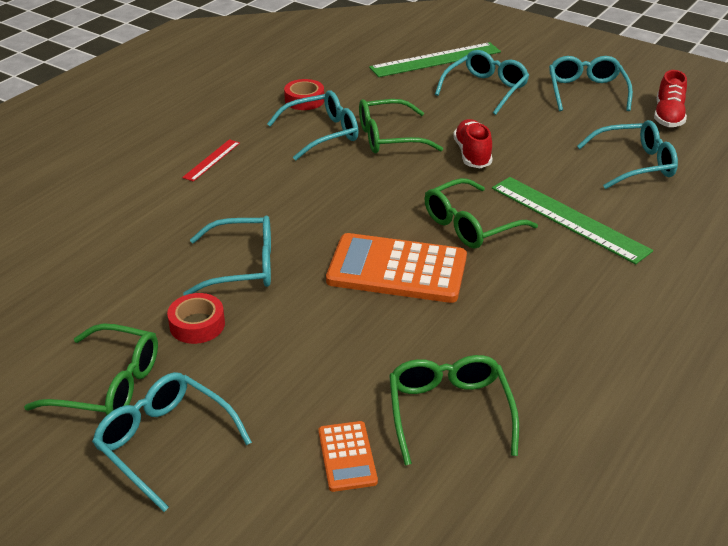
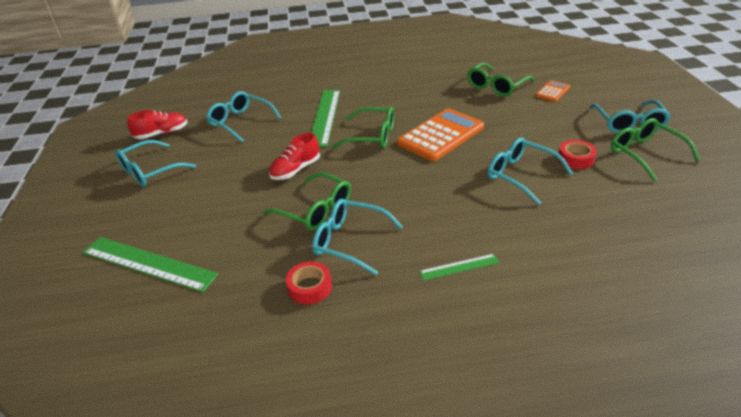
camera: 130 degrees left, 0 degrees up
red ruler [182,139,240,182] -> green ruler [419,254,500,281]
orange calculator [326,233,467,303] -> orange calculator turned 105 degrees counterclockwise [397,108,484,161]
turquoise glasses [435,50,529,115] -> none

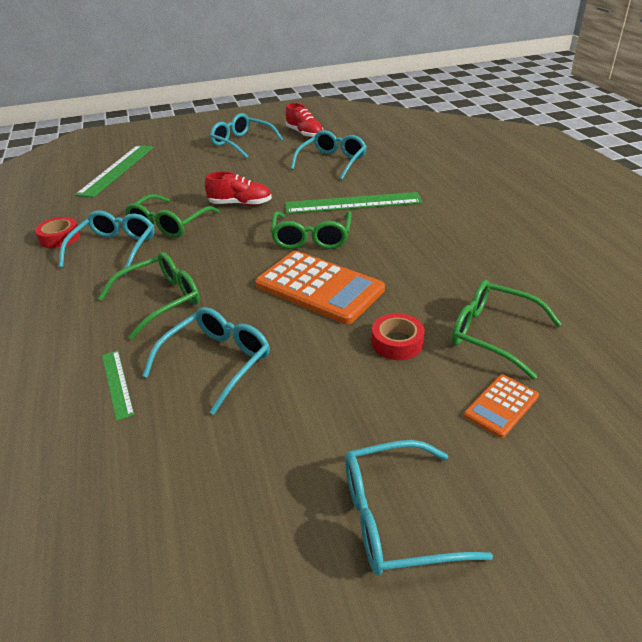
camera: 80 degrees right, 0 degrees up
red shoe [269,133,320,180] -> red shoe turned 150 degrees clockwise [205,172,272,206]
green ruler [419,254,500,281] -> green ruler moved to [102,350,134,421]
orange calculator [535,80,570,102] -> orange calculator turned 105 degrees clockwise [464,375,539,438]
red tape [558,140,597,169] -> red tape moved to [372,313,425,360]
green glasses [611,118,700,181] -> green glasses moved to [98,252,200,340]

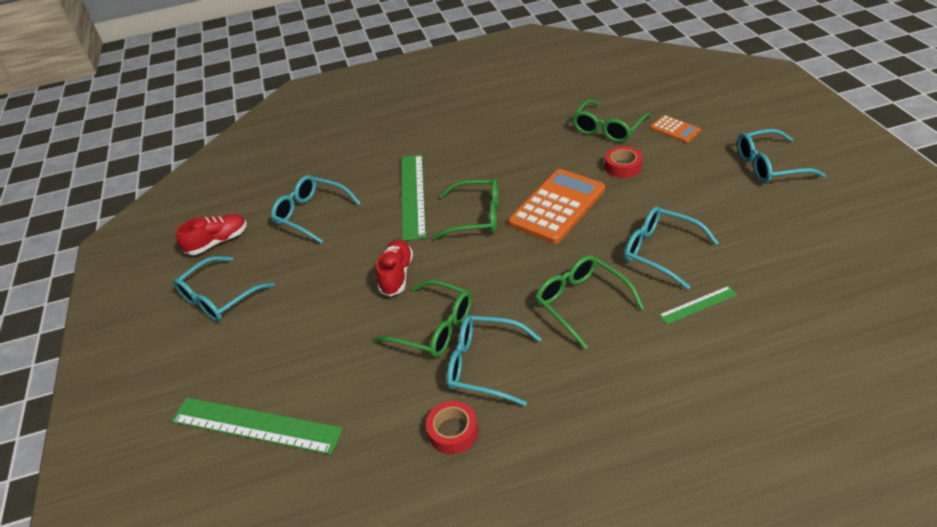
camera: 85 degrees left, 5 degrees up
turquoise glasses [345,440,493,575] -> turquoise glasses turned 90 degrees clockwise [737,129,826,183]

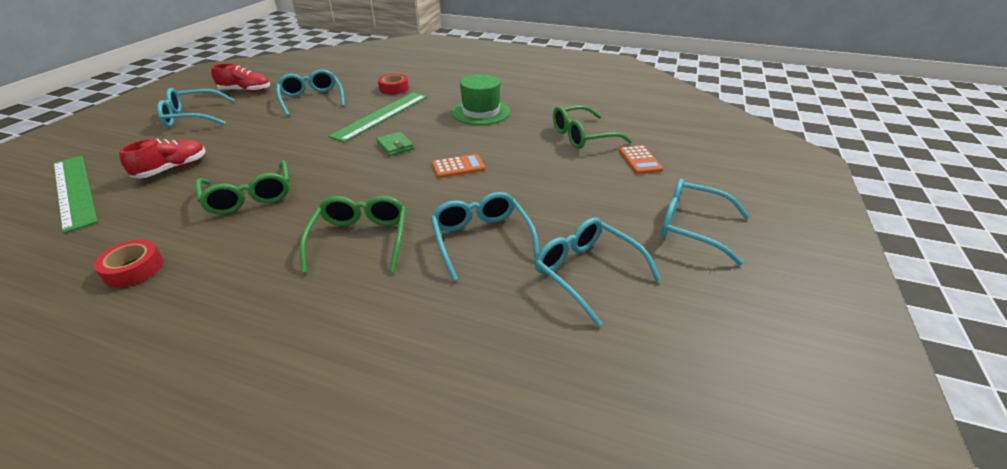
camera: 30 degrees right, 5 degrees down
red shoe [376,239,413,297] -> red shoe moved to [119,139,206,178]
green glasses [432,179,498,240] -> green wallet [376,132,414,156]
turquoise glasses [447,315,542,406] -> turquoise glasses moved to [535,218,662,327]
orange calculator [508,169,605,244] -> orange calculator [432,154,485,178], size x0.50
red tape [605,146,642,178] -> red tape moved to [378,74,409,95]
green ruler [659,286,738,324] -> none
none -> green hat [452,74,510,125]

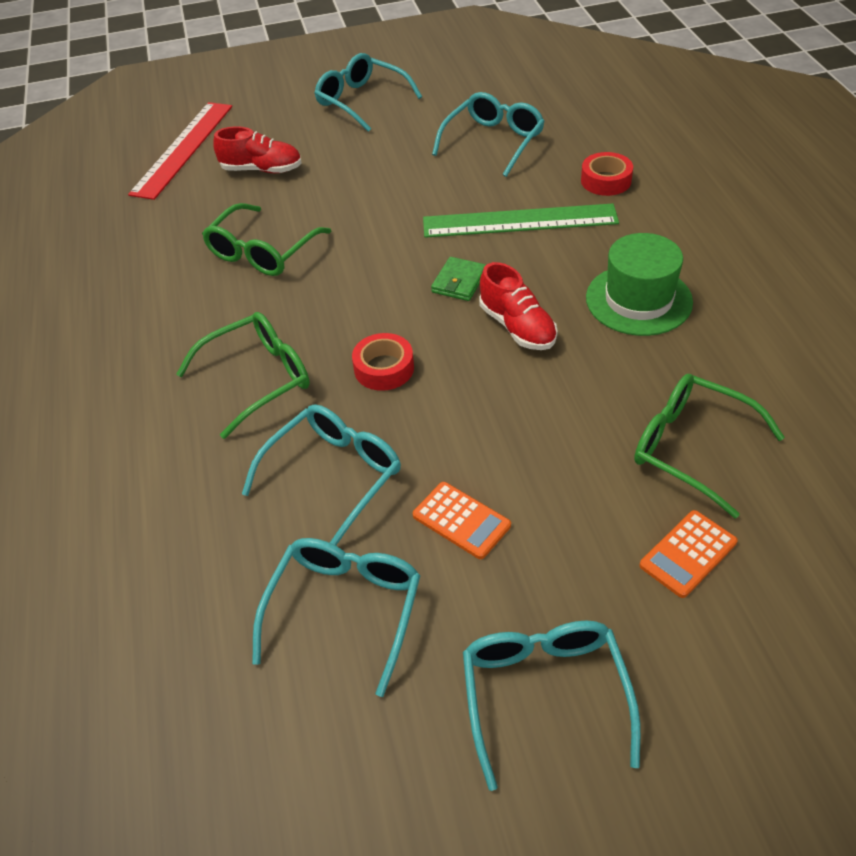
camera: 60 degrees right, 10 degrees up
green ruler [54,156,98,233] -> red ruler [128,102,232,200]
red tape [94,239,163,287] -> red tape moved to [352,333,414,391]
red shoe [211,64,270,92] -> red shoe moved to [479,262,558,350]
orange calculator [432,154,485,178] -> orange calculator moved to [413,482,511,559]

